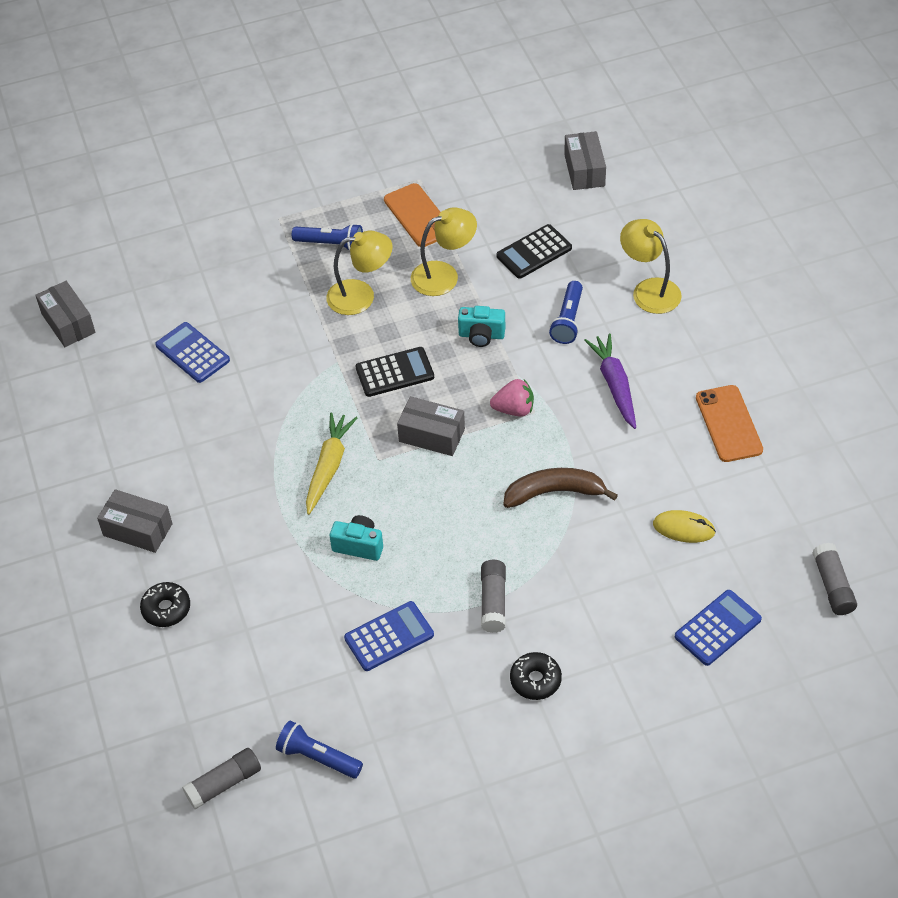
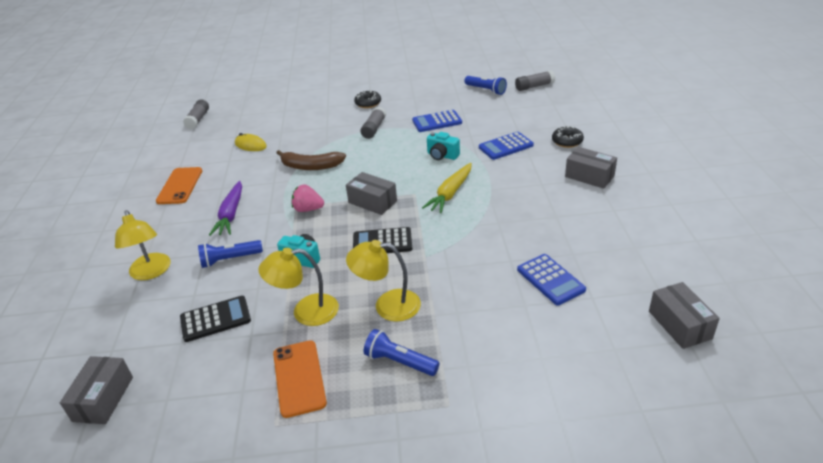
camera: 165 degrees left, 15 degrees down
blue flashlight [549,281,583,344] -> blue flashlight turned 135 degrees counterclockwise [198,240,263,268]
blue calculator [675,590,762,666] -> blue calculator moved to [479,132,534,160]

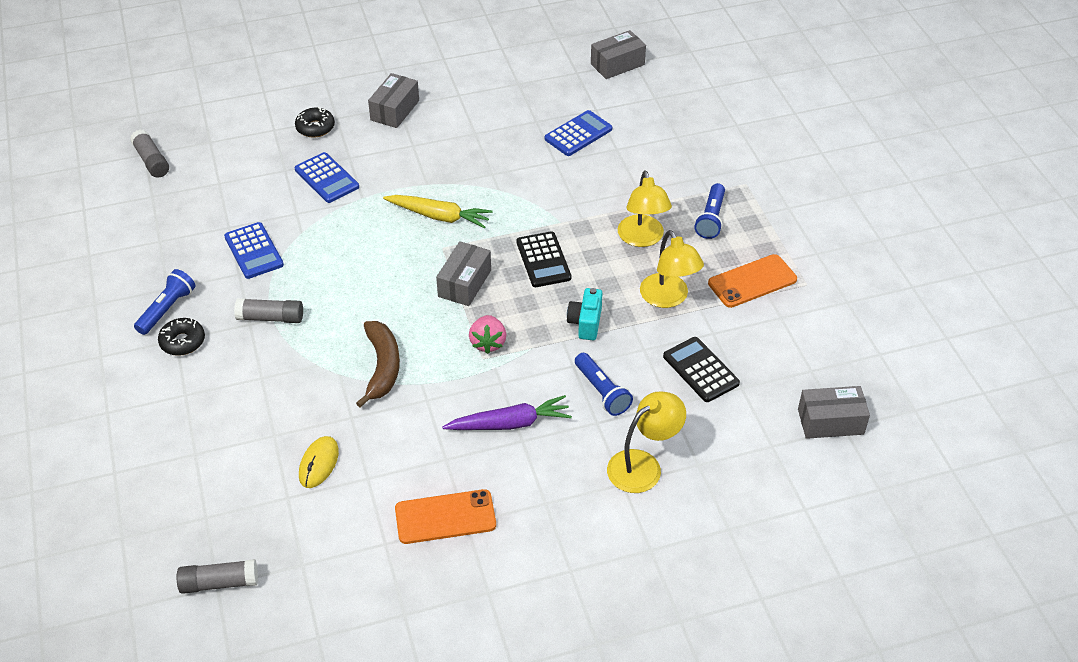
camera: 105 degrees left, 10 degrees up
turquoise camera [427,132,460,160] -> none
blue flashlight [464,76,507,95] -> blue flashlight moved to [134,269,195,335]

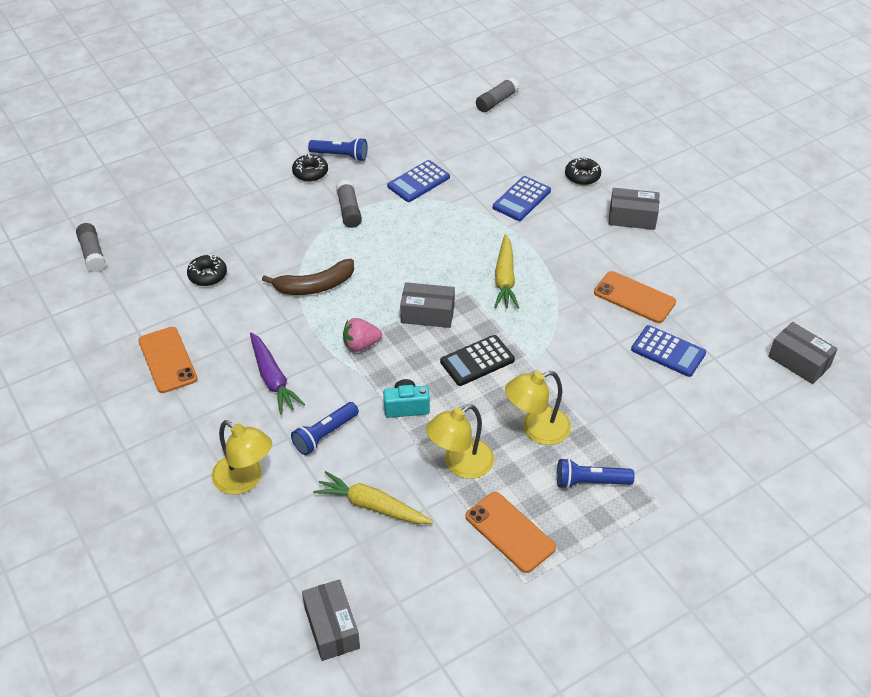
camera: 75 degrees right, 0 degrees up
yellow mouse [299,436,339,488] -> black donut [187,254,227,286]
black calculator [663,337,740,402] -> yellow carrot [313,471,433,524]
none -> orange phone [594,271,676,323]

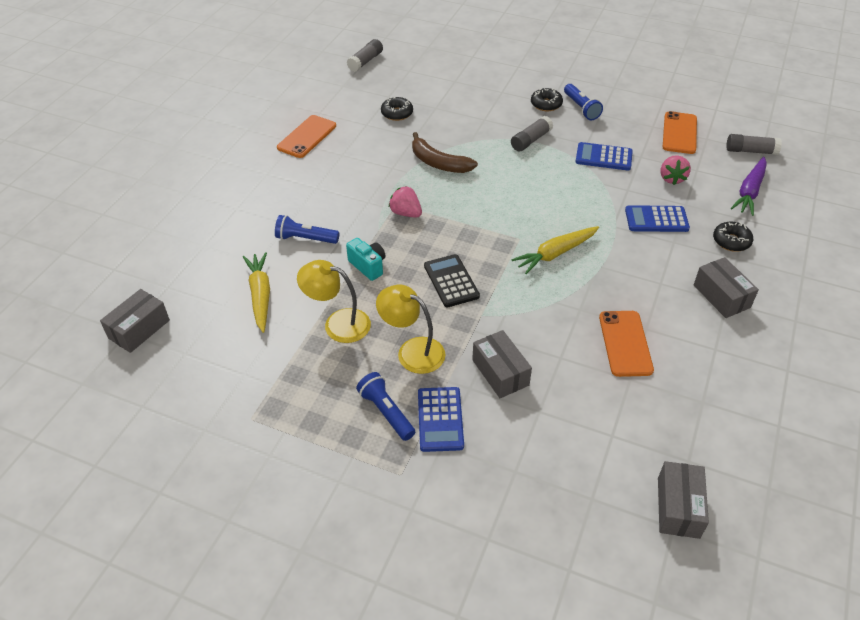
camera: 55 degrees right, 0 degrees up
yellow lamp [212,420,272,495] -> none
purple carrot [250,332,305,414] -> purple carrot moved to [731,157,767,216]
grey box [400,282,455,328] -> grey box moved to [472,330,532,398]
black calculator [440,335,515,386] -> black calculator turned 45 degrees clockwise [424,254,480,307]
orange phone [465,492,556,573] -> orange phone moved to [663,111,697,154]
blue calculator [631,325,706,377] -> blue calculator moved to [418,387,464,452]
none -> pink strawberry [660,155,691,185]

